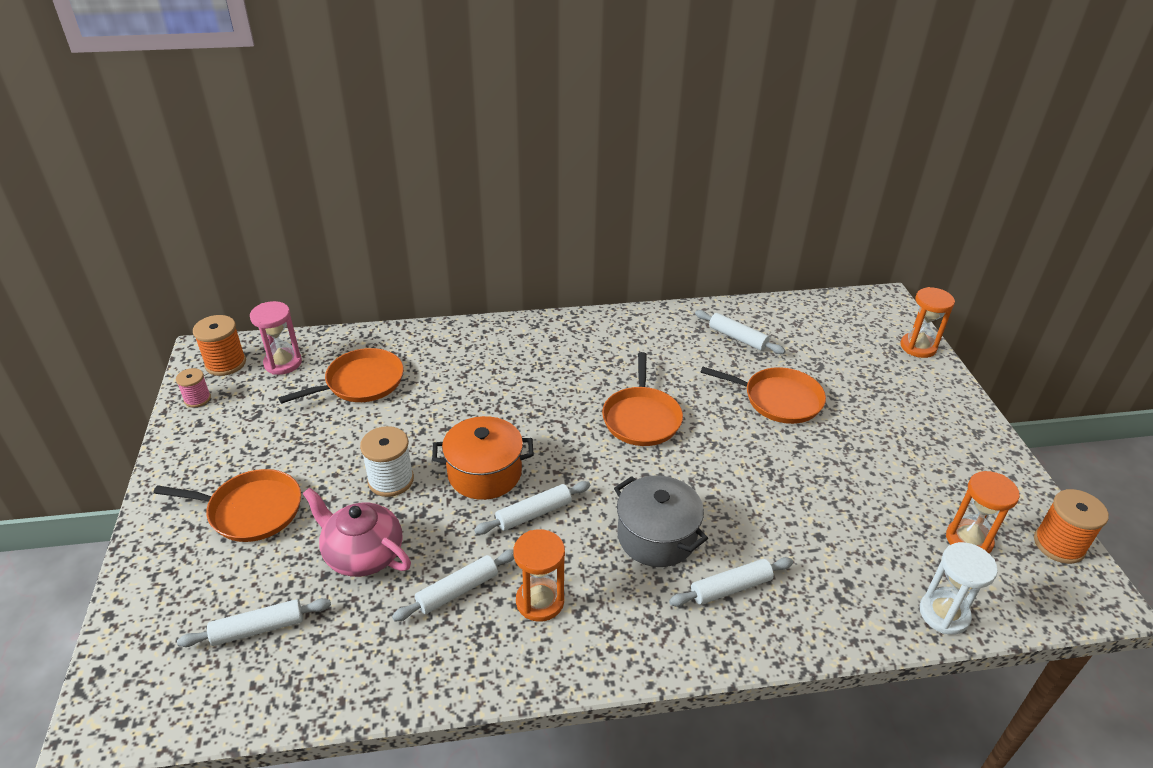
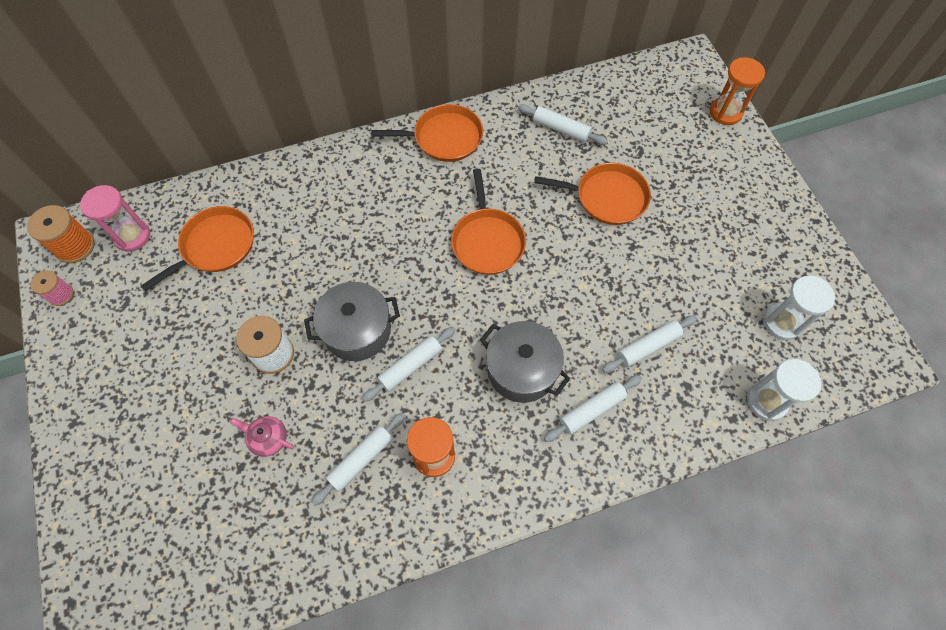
camera: 10 degrees left, 25 degrees up
orange pan [153,469,301,542] -> orange pan moved to [371,104,483,162]
white rolling pin [177,598,331,647] -> white rolling pin moved to [602,315,697,373]
pink teapot [303,488,411,577] -> pink teapot [230,416,294,457], size x0.56
orange pot [432,416,534,500] -> grey pot [304,282,400,361]
orange hourglass [946,471,1020,554] -> white hourglass [763,276,835,340]
orange spool [1034,489,1109,564] -> none

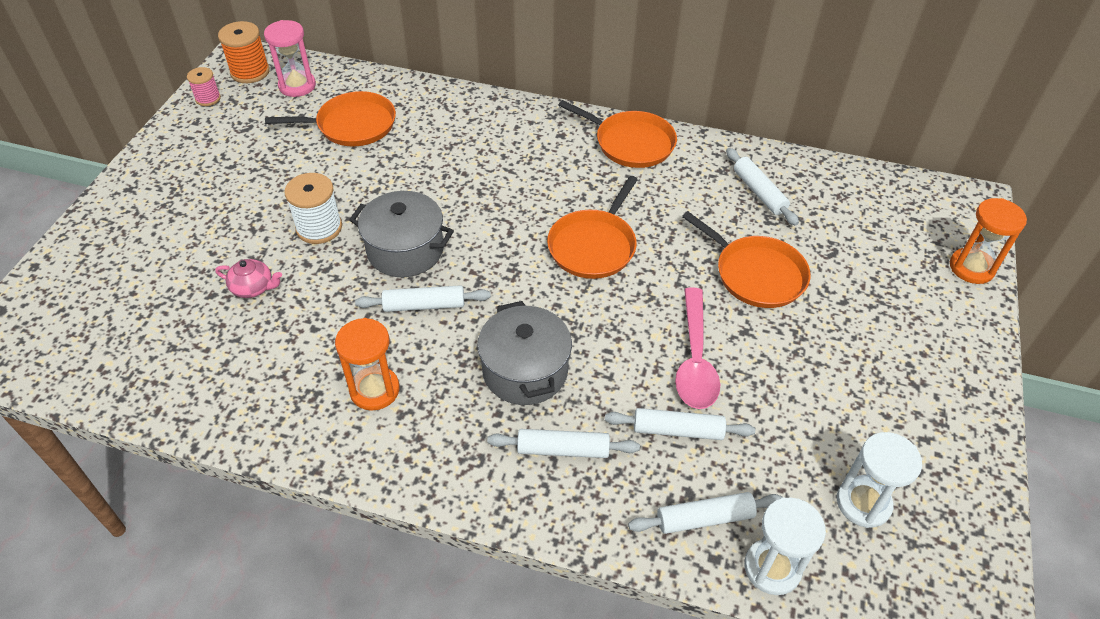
camera: 35 degrees right, 15 degrees down
pink teapot [230,416,294,457] -> pink teapot turned 135 degrees clockwise [215,259,282,298]
white rolling pin [311,413,406,506] -> white rolling pin moved to [628,492,783,534]
none -> pink spoon [675,287,720,409]

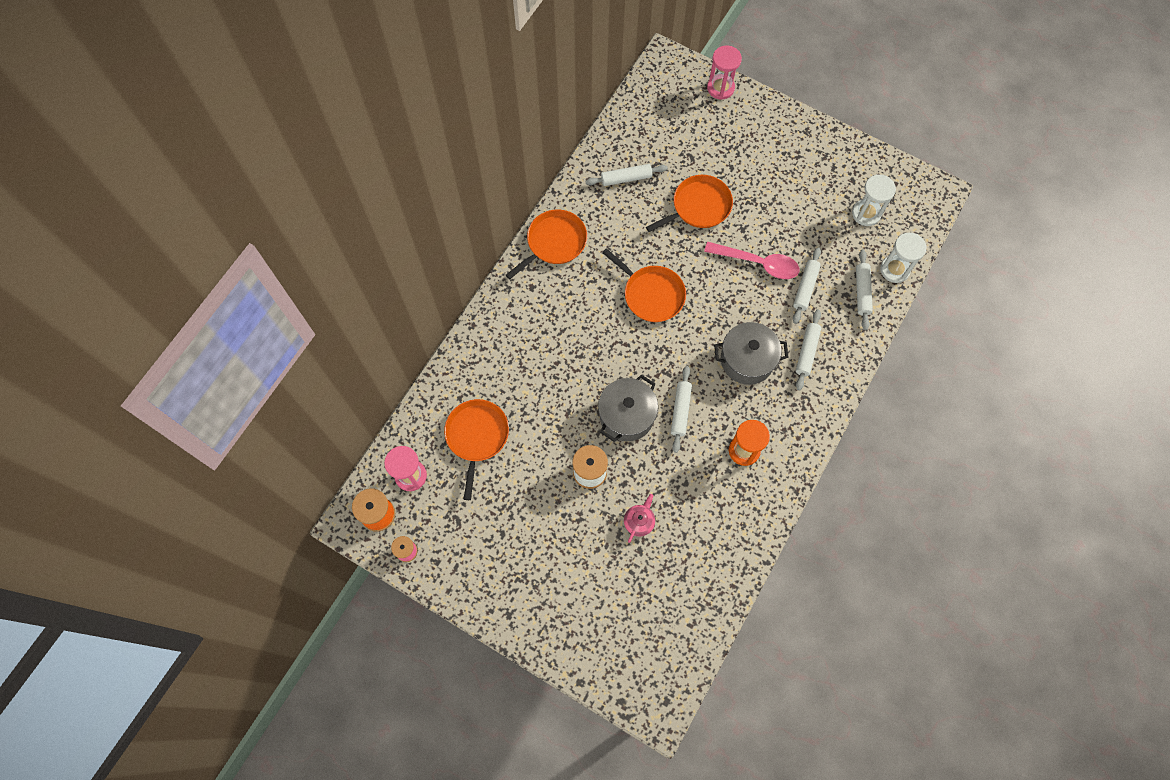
camera: 75 degrees left, 20 degrees up
orange hourglass [950,198,1027,284] -> pink hourglass [707,45,742,100]

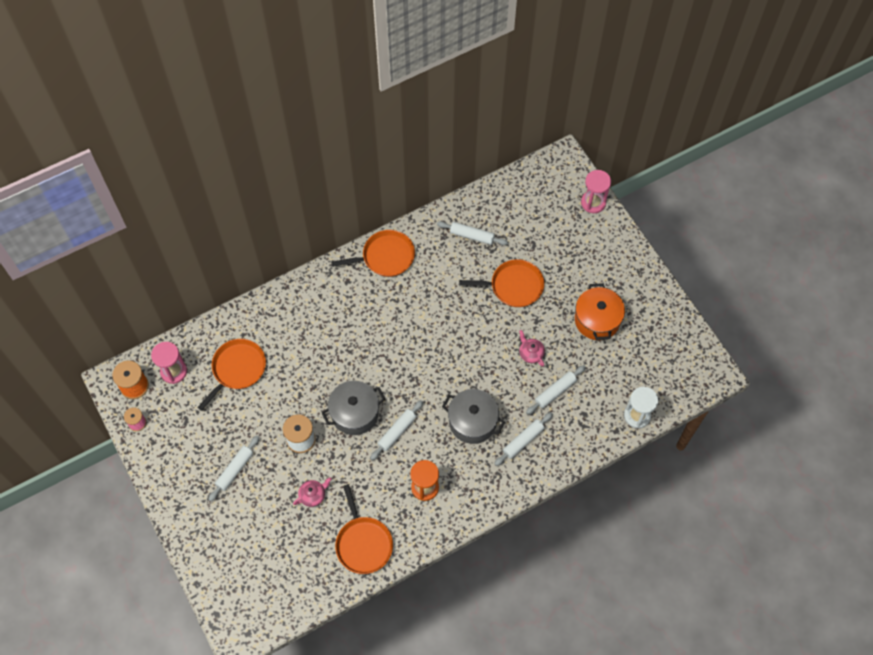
camera: 30 degrees right, 5 degrees down
orange pan [602,248,686,322] -> orange pan moved to [335,484,393,574]
pink spoon [704,242,800,279] -> pink teapot [519,330,545,367]
white hourglass [852,174,896,226] -> none
white rolling pin [856,249,873,330] -> white rolling pin moved to [208,436,259,501]
none -> orange pot [575,283,625,340]

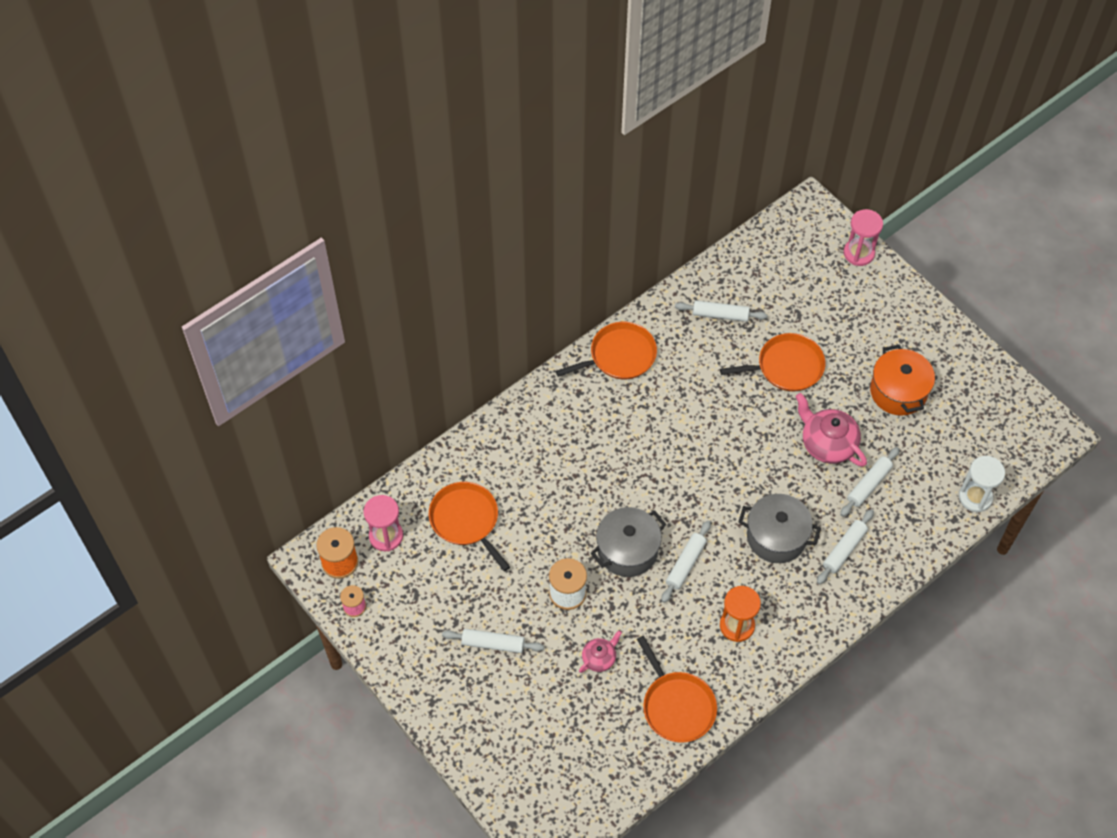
camera: 10 degrees left, 5 degrees down
orange pan [197,339,266,411] -> orange pan turned 60 degrees counterclockwise [429,482,510,571]
white rolling pin [208,436,259,501] -> white rolling pin turned 75 degrees clockwise [442,629,544,653]
pink teapot [519,330,545,367] -> pink teapot [795,393,867,467], size x1.79

